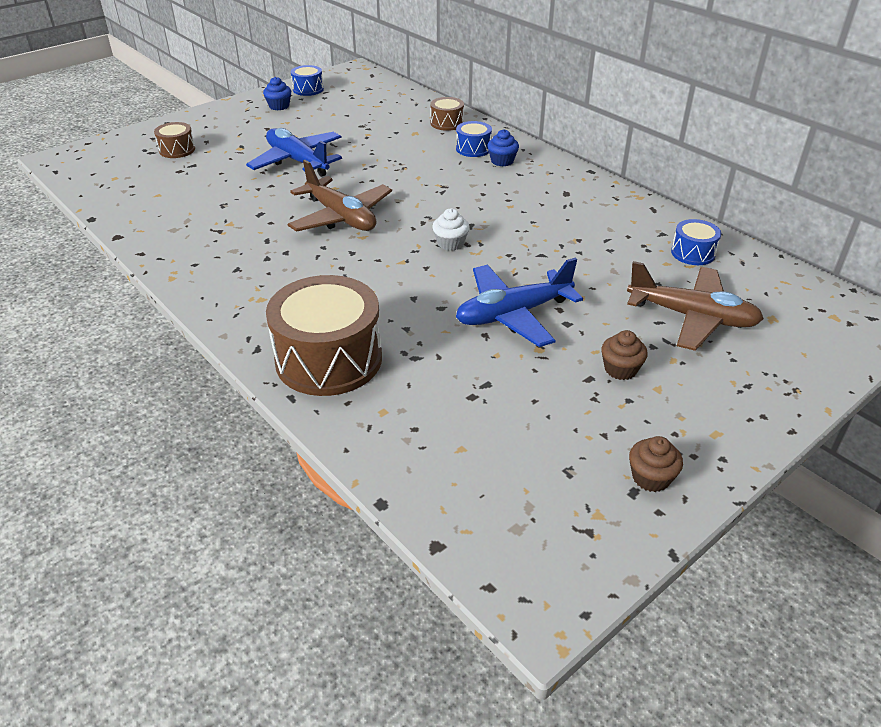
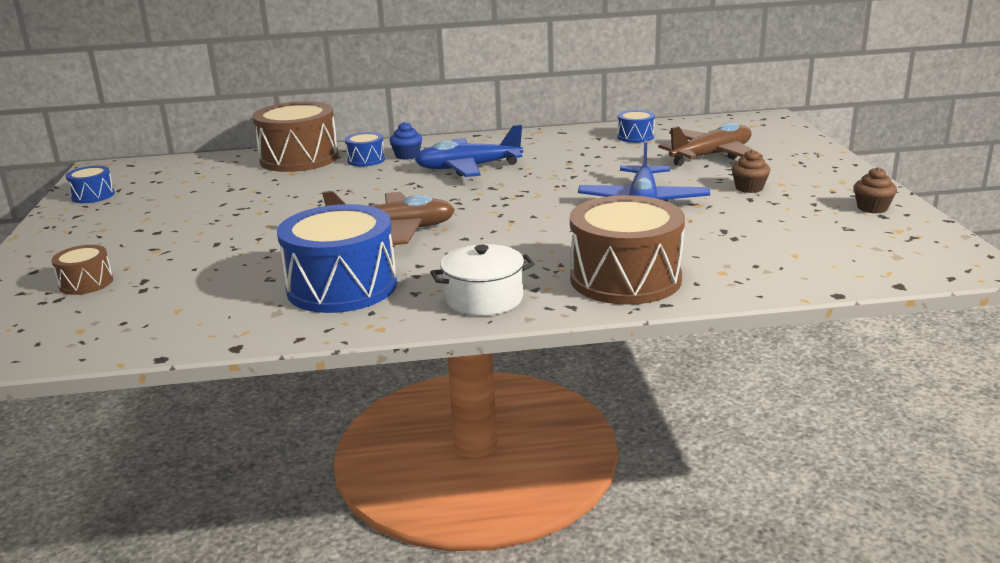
camera: 55 degrees left, 15 degrees down
blue plane [246,128,342,177] -> blue plane moved to [414,124,523,177]
blue cupcake [263,77,291,110] -> none
brown drum [430,97,464,131] -> brown drum [252,101,339,172], size x2.09
white cupcake [432,208,469,251] -> none
none -> blue drum [277,204,397,313]
none -> white pot [430,244,534,316]

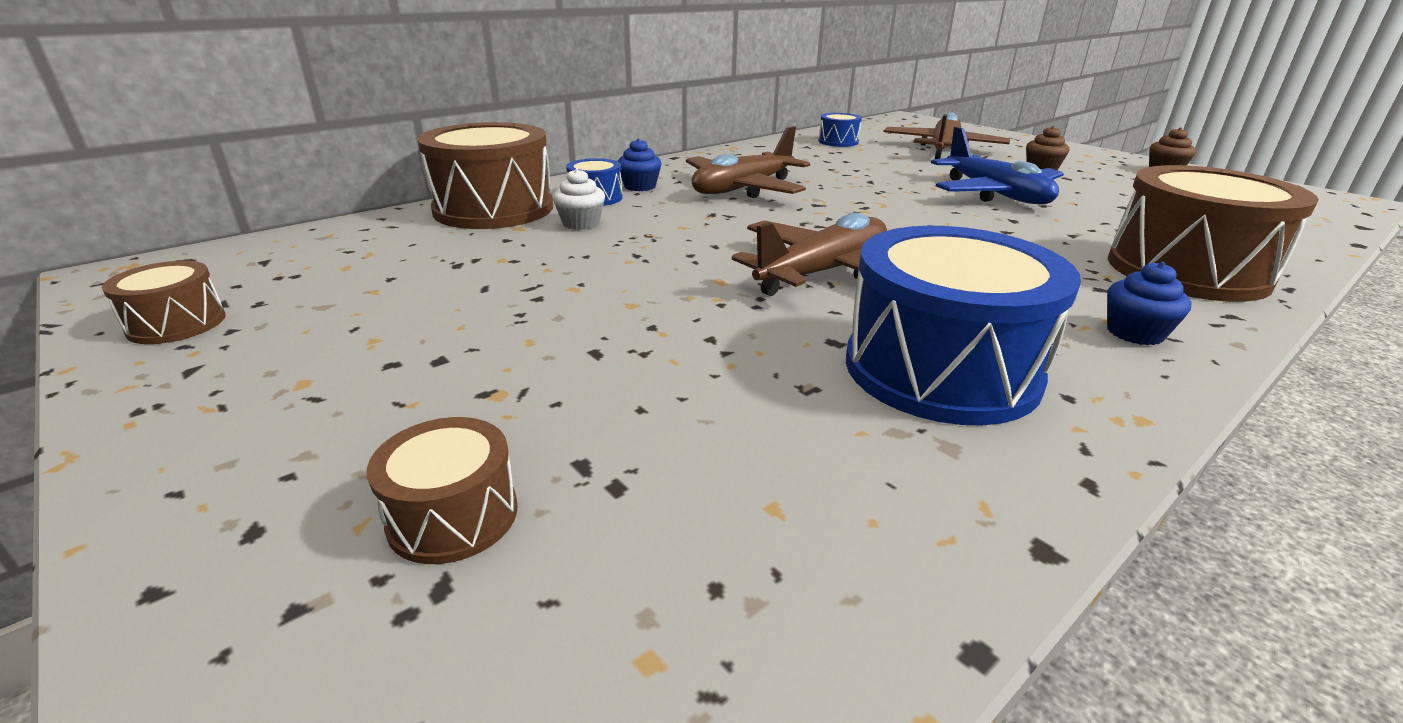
camera: 35 degrees left, 5 degrees up
blue drum [66,166,115,203] -> brown drum [102,261,226,344]
blue plane [414,124,523,177] -> brown plane [686,126,810,198]
white pot [430,244,534,316] -> blue cupcake [1107,262,1192,345]
none -> white cupcake [553,168,605,230]

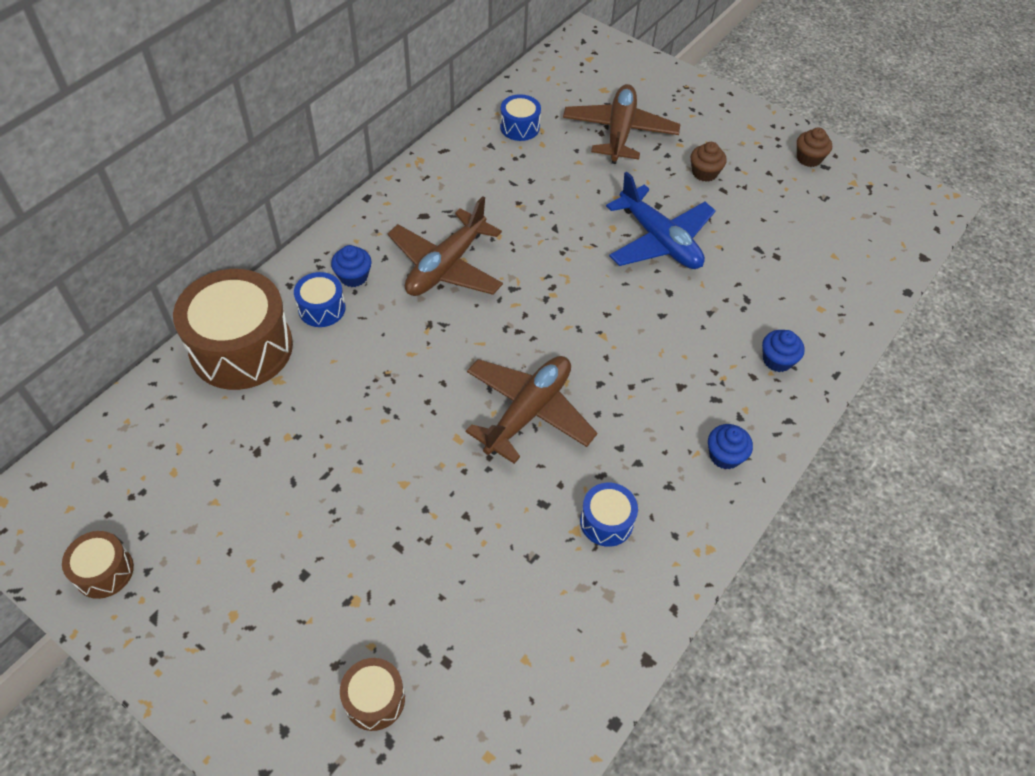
camera: 15 degrees left, 25 degrees up
white cupcake [553,168,605,230] -> none
blue drum [846,226,1081,425] -> blue drum [580,483,638,547], size x0.48
brown drum [1108,165,1319,302] -> blue cupcake [762,330,805,372]

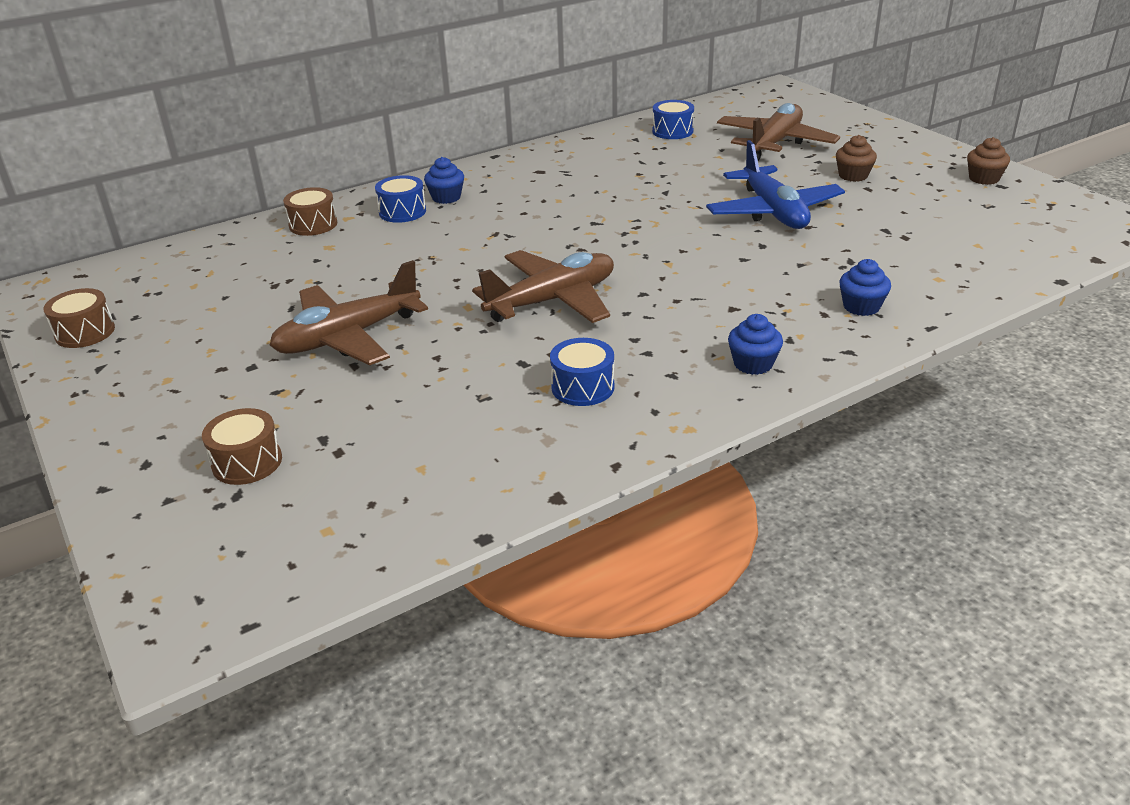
camera: 25 degrees right, 20 degrees down
brown drum [173,269,293,390] -> brown drum [283,187,338,236], size x0.48
brown plane [387,196,503,296] -> brown plane moved to [270,260,428,365]

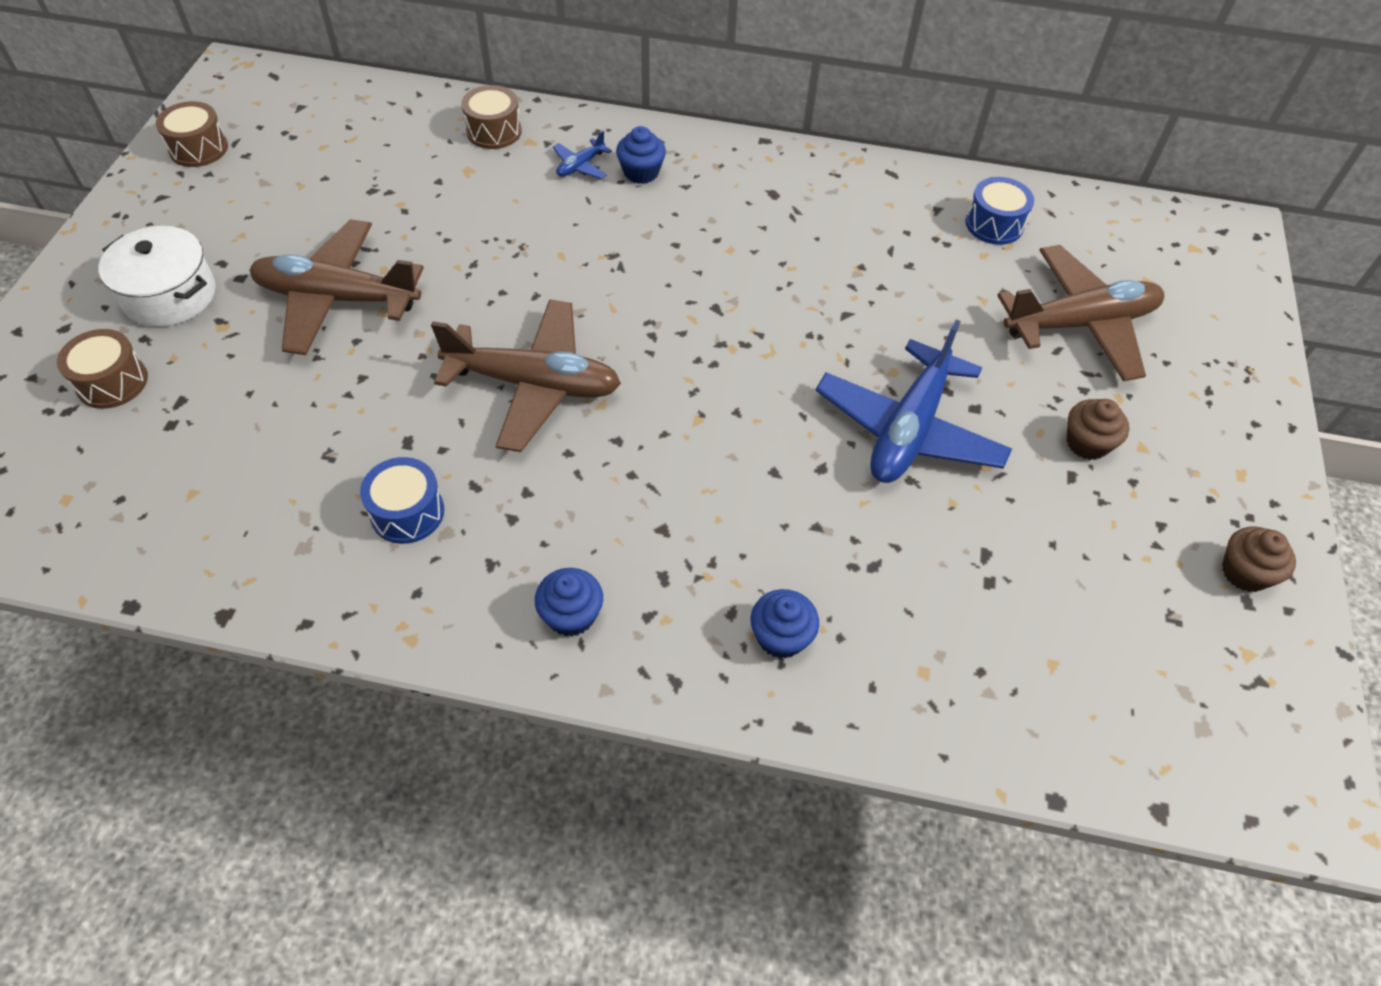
camera: 40 degrees right, 20 degrees up
blue drum [375,175,426,223] -> blue plane [553,131,612,179]
none -> white pot [98,226,216,327]

